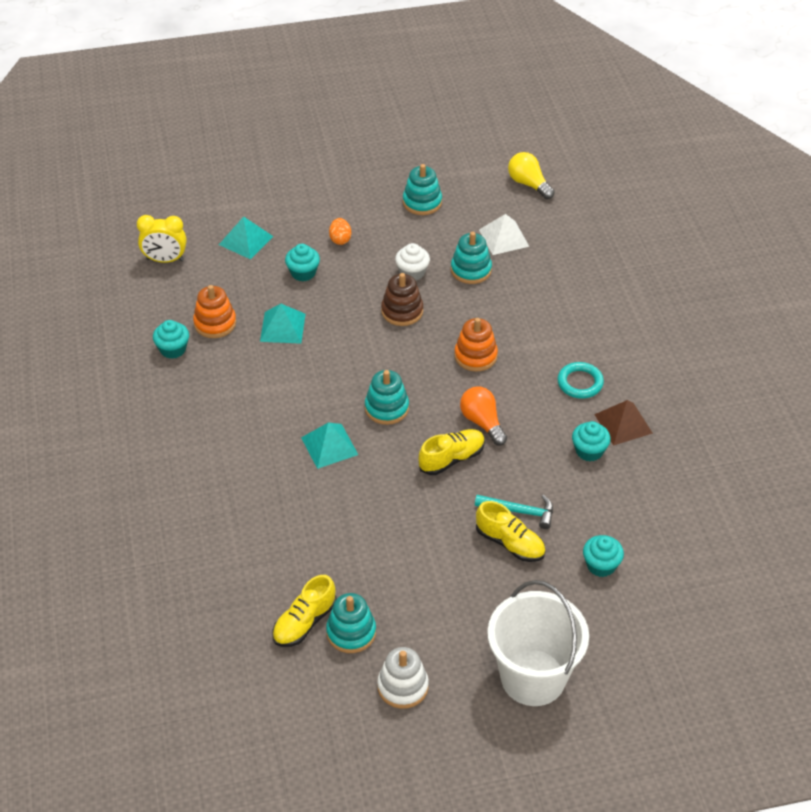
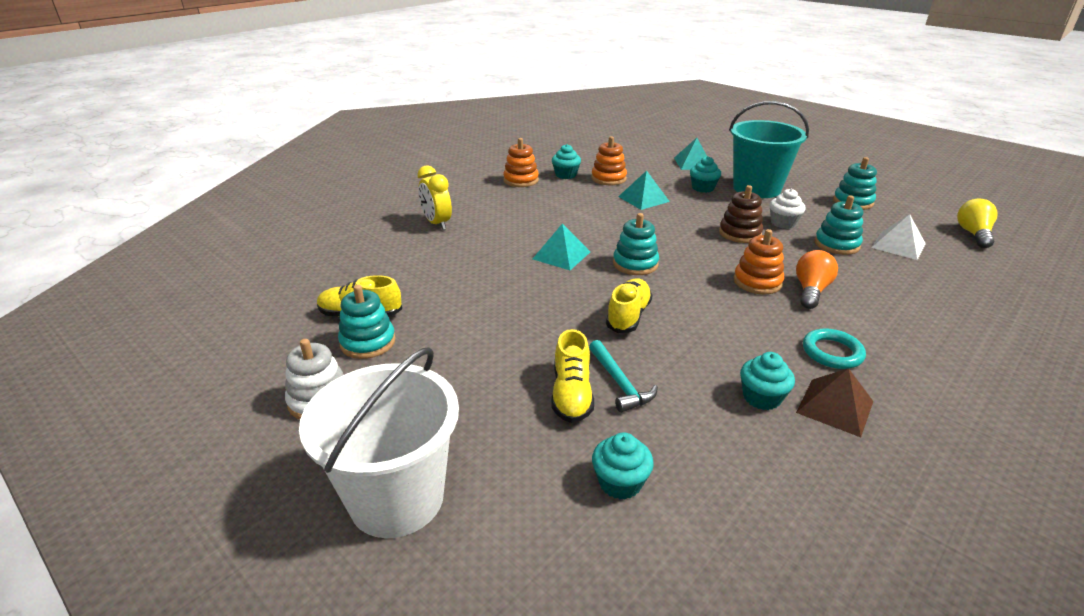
camera: 55 degrees right, 15 degrees down
yellow clock [137,215,187,263] -> yellow clock moved to [417,165,452,230]
orange egg [329,218,351,245] -> turquoise bucket [729,101,809,198]
yellow shoe [418,429,485,475] -> yellow shoe turned 90 degrees counterclockwise [606,278,653,333]
orange light bulb [460,387,507,445] -> orange light bulb moved to [796,250,838,309]
none -> orange stacking toy [503,138,539,187]

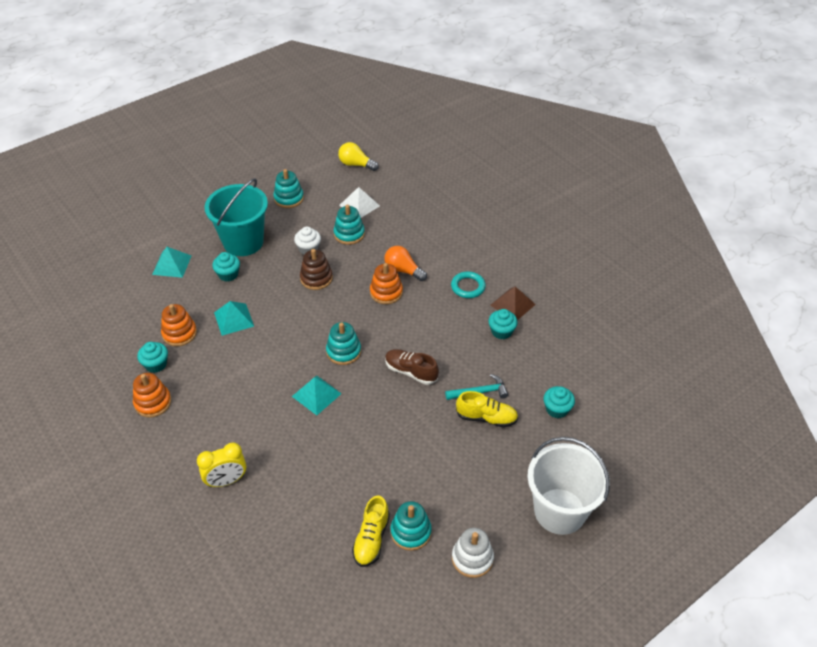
camera: 80 degrees left, 15 degrees up
yellow shoe [606,278,653,333] -> brown shoe [385,349,439,385]

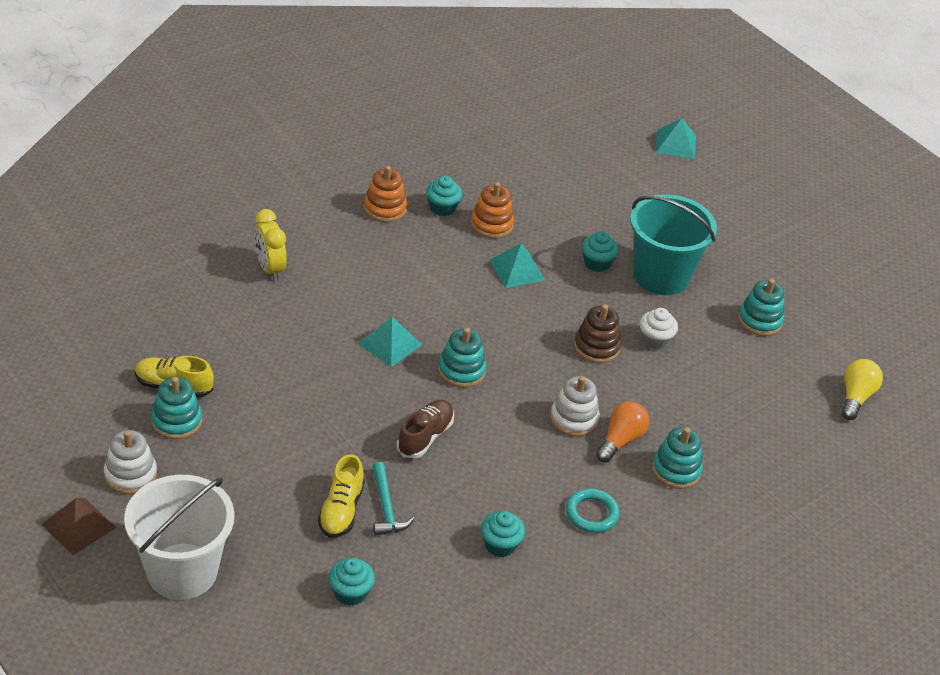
camera: 85 degrees right, 5 degrees down
turquoise pyramid [152,247,191,278] -> turquoise pyramid moved to [656,118,696,159]
turquoise stacking toy [333,205,365,245] -> turquoise stacking toy moved to [652,427,703,489]
white pyramid [339,187,380,218] -> none
orange stacking toy [370,263,403,304] -> white stacking toy [550,376,600,437]
brown pyramid [490,287,536,320] -> brown pyramid moved to [41,498,116,555]

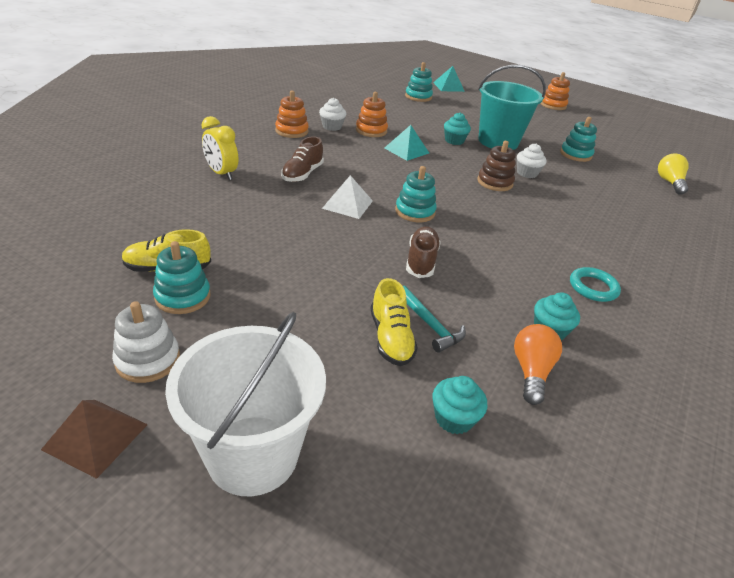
camera: 20 degrees left, 5 degrees down
turquoise pyramid [358,317,422,367] -> white pyramid [322,175,373,219]
turquoise cupcake [426,176,462,216] -> white cupcake [319,98,346,131]
white stacking toy [550,376,600,437] -> none
orange light bulb [596,401,649,463] -> orange light bulb moved to [514,324,562,405]
turquoise stacking toy [652,427,703,489] -> turquoise stacking toy moved to [405,62,433,102]
none -> brown shoe [281,136,324,182]
none -> orange stacking toy [541,72,570,110]

